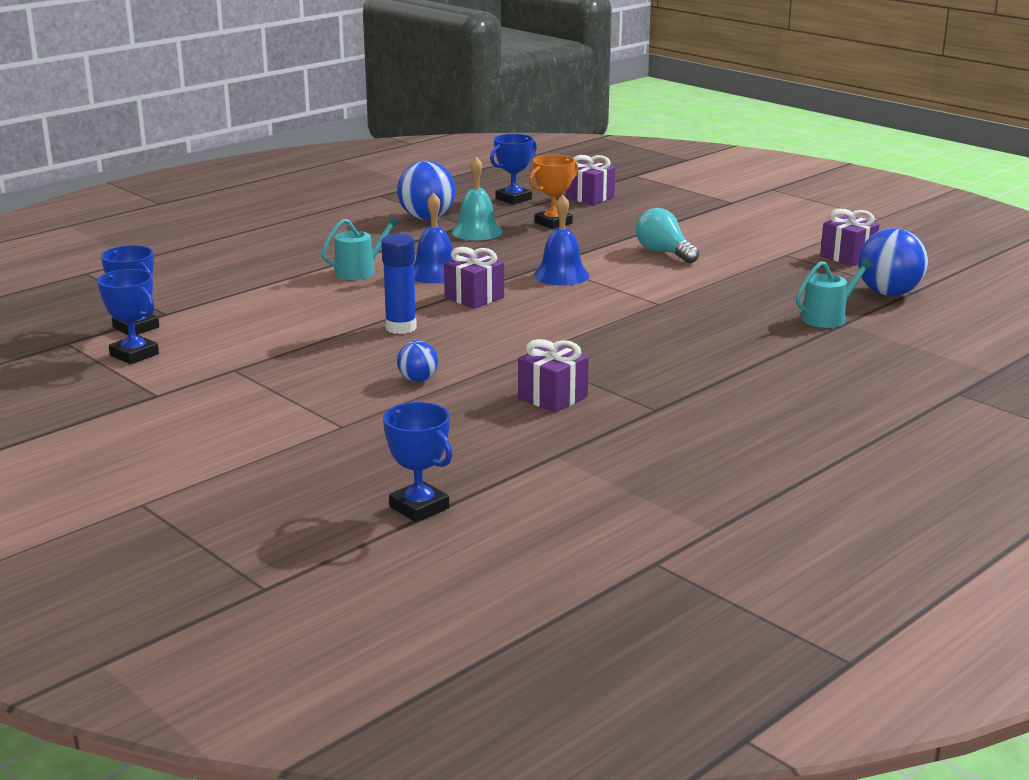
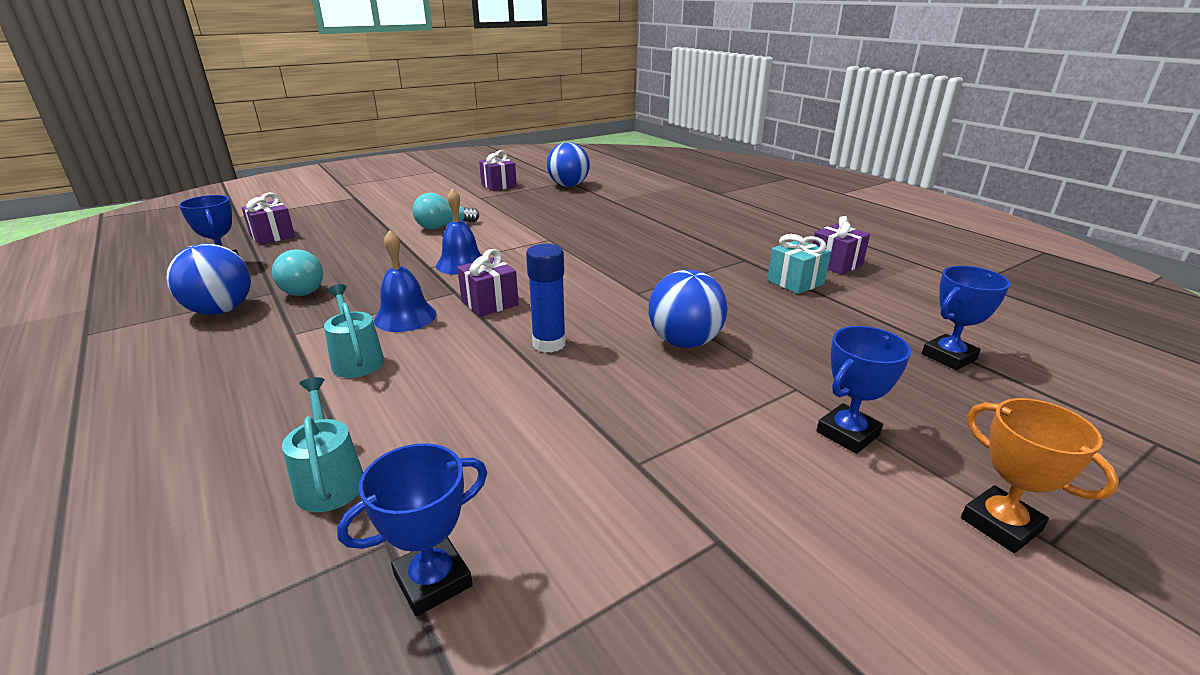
camera: 80 degrees left, 5 degrees up
blue trophy [97,269,159,364] -> blue trophy moved to [816,326,911,454]
blue ball [397,341,438,382] -> blue ball [649,270,728,348], size x1.88
turquoise bell [452,157,503,240] -> turquoise light bulb [272,249,323,296]
purple gift [518,339,589,413] -> purple gift moved to [813,216,870,274]
orange trophy [529,155,578,229] -> orange trophy moved to [961,398,1119,553]
turquoise watering can [796,257,874,328] -> turquoise watering can moved to [282,377,363,512]
none -> turquoise gift [767,234,831,294]

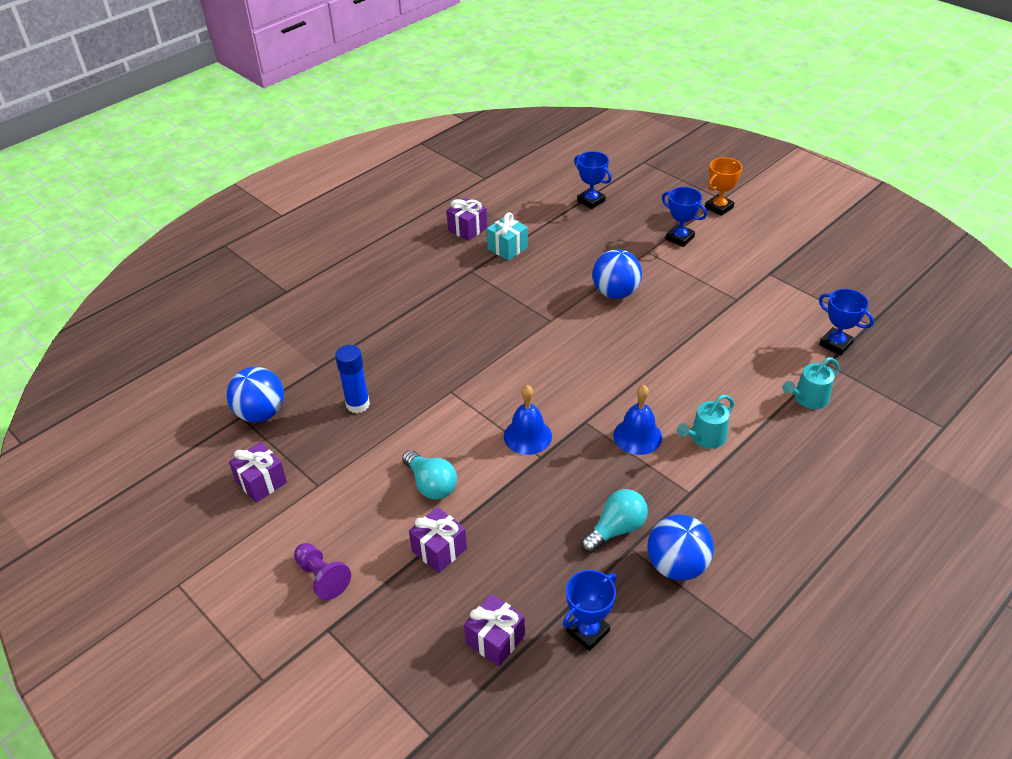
camera: 100 degrees left, 15 degrees up
purple gift [457,249,519,317] -> purple gift moved to [409,507,467,573]
blue glue stick [526,244,566,353] -> blue glue stick moved to [335,345,370,413]
none -> purple pawn [294,543,351,600]

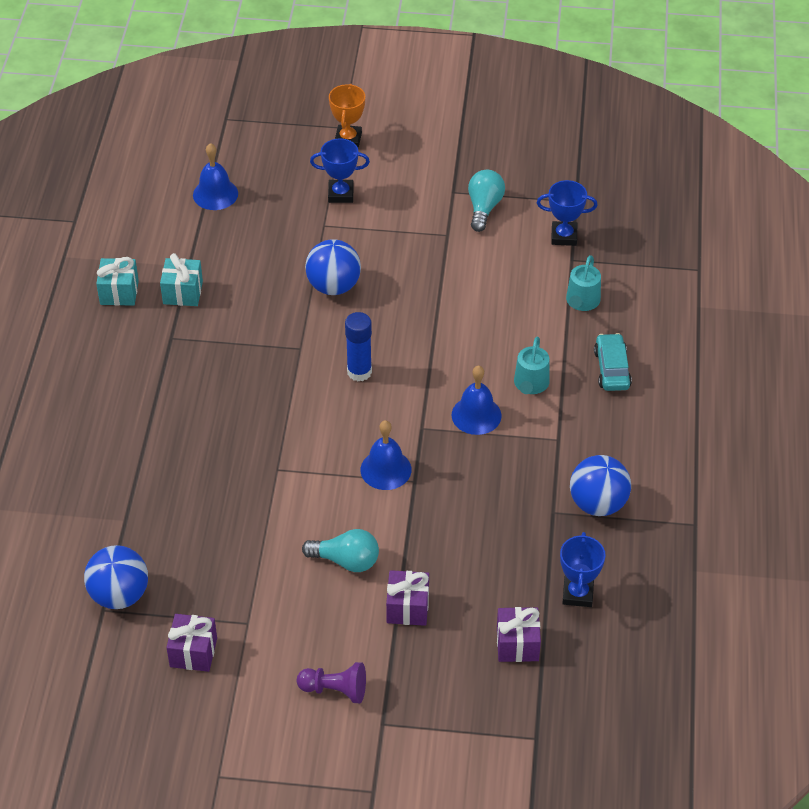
camera: 40 degrees left, 5 degrees up
blue glue stick [335,345,370,413] -> blue glue stick moved to [345,312,372,381]
purple gift [447,198,487,241] -> turquoise gift [96,257,139,306]
blue trophy [574,151,612,209] -> blue bell [193,143,238,210]
turquoise light bulb [581,489,648,553] -> turquoise light bulb moved to [468,170,505,232]
none -> turquoise car [594,333,632,391]

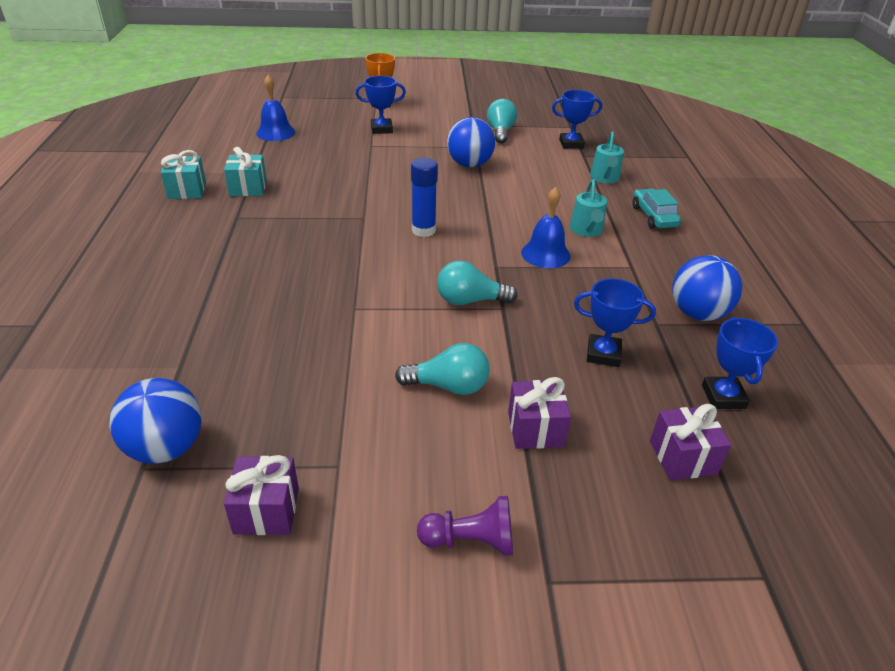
camera: 10 degrees left, 10 degrees down
blue ball [305,239,361,295] -> blue ball moved to [447,117,495,167]
blue bell [360,420,412,490] -> turquoise light bulb [437,261,517,305]
none -> blue trophy [574,278,656,367]

